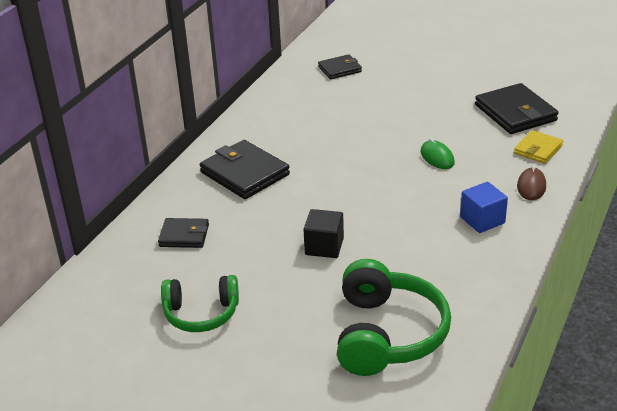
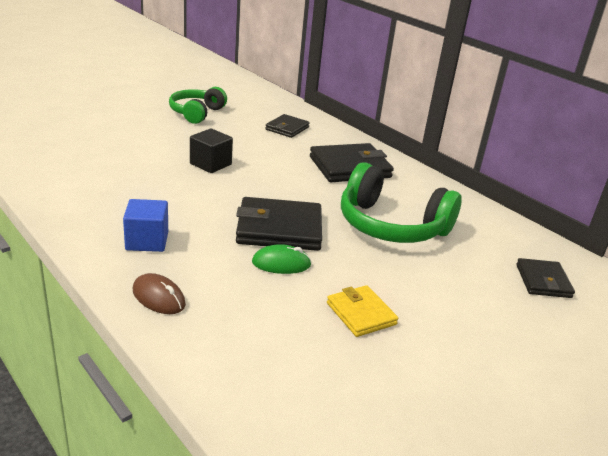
camera: 110 degrees right, 5 degrees down
green headphones [337,259,451,376] -> green headphones moved to [341,162,462,243]
black wallet [475,83,559,134] -> black wallet moved to [236,197,322,251]
yellow wallet [514,130,563,164] -> yellow wallet moved to [327,285,398,337]

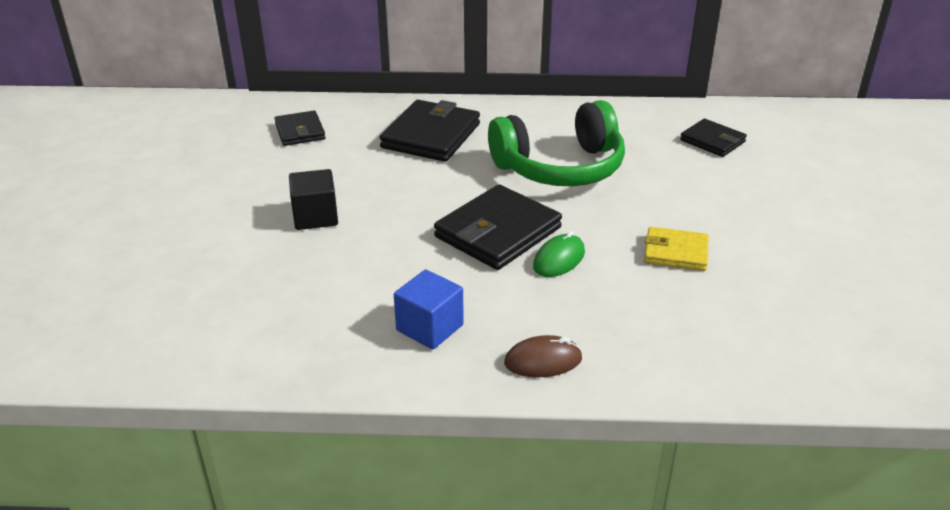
camera: 45 degrees left, 5 degrees up
green headphones [169,87,227,124] -> none

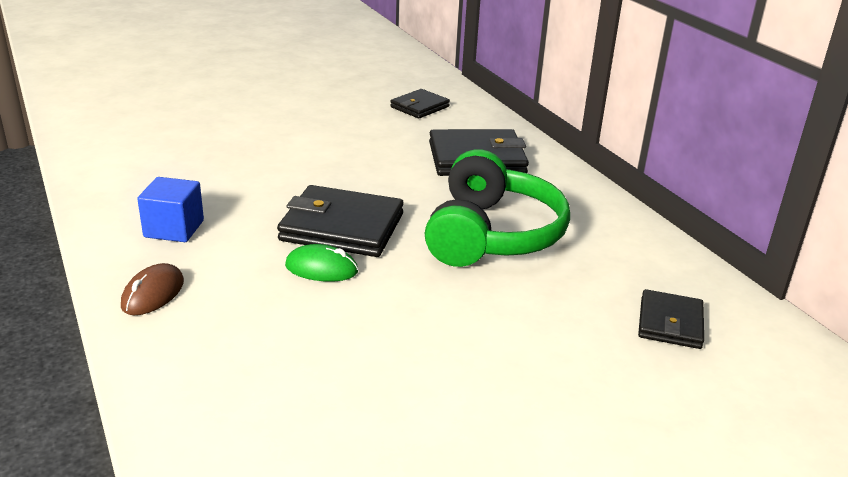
camera: 60 degrees right, 5 degrees down
black cube [289,169,338,230] -> none
green headphones [488,100,625,186] -> green headphones turned 120 degrees counterclockwise [425,149,570,267]
brown mouse [504,335,583,378] -> brown mouse turned 60 degrees clockwise [121,263,184,315]
yellow wallet [644,227,709,271] -> none

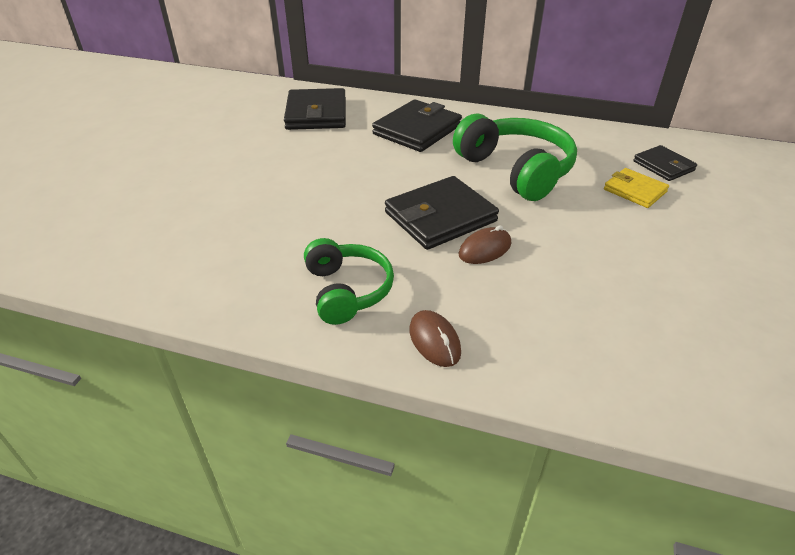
camera: 45 degrees left, 10 degrees up
blue cube [137,177,204,242] -> green headphones [304,238,394,325]
green mouse [285,244,358,282] -> brown mouse [458,225,511,264]
black wallet [390,89,450,118] -> black wallet [284,88,346,130], size x1.70
none -> yellow wallet [604,168,669,208]

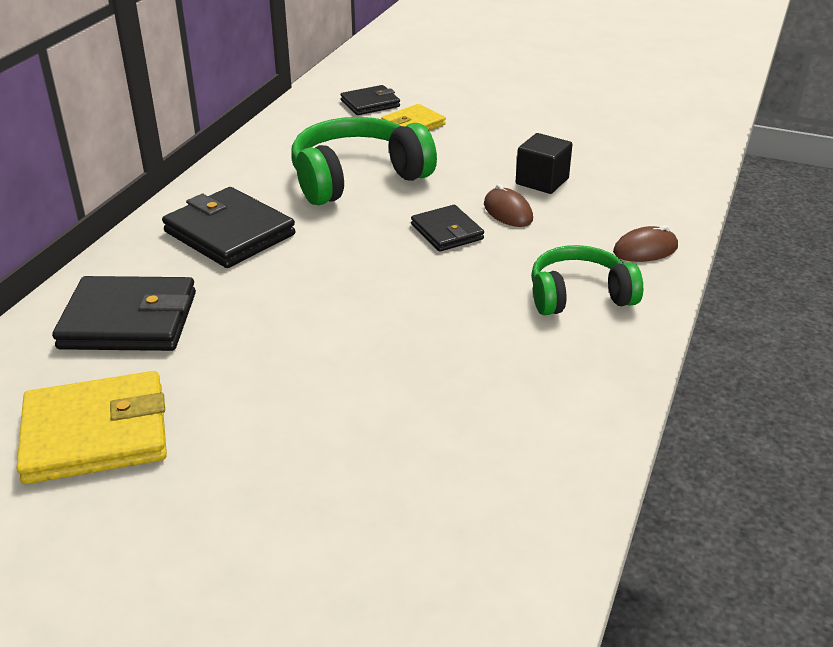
camera: 85 degrees left, 5 degrees down
black wallet [385,176,499,250] -> black wallet [411,205,484,252], size x0.59
none -> yellow wallet [16,371,167,484]
none -> black cube [516,133,573,194]

